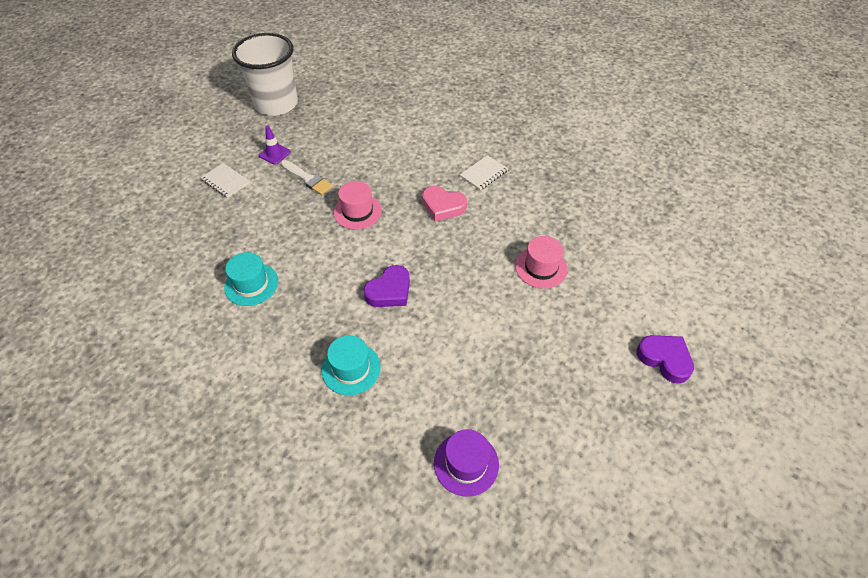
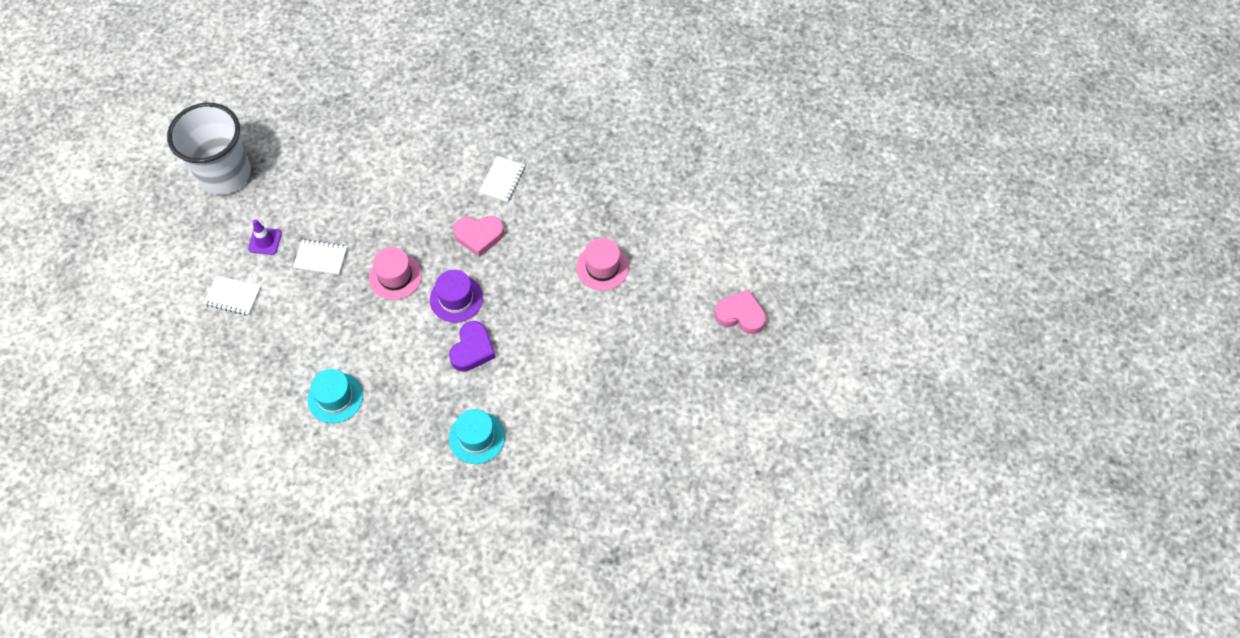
camera: 25 degrees left, 10 degrees up
white brush [281,160,333,195] -> white notebook [293,239,347,275]
purple hat [434,429,499,497] -> purple hat moved to [430,270,483,323]
purple heart [637,335,694,384] -> pink heart [714,289,766,334]

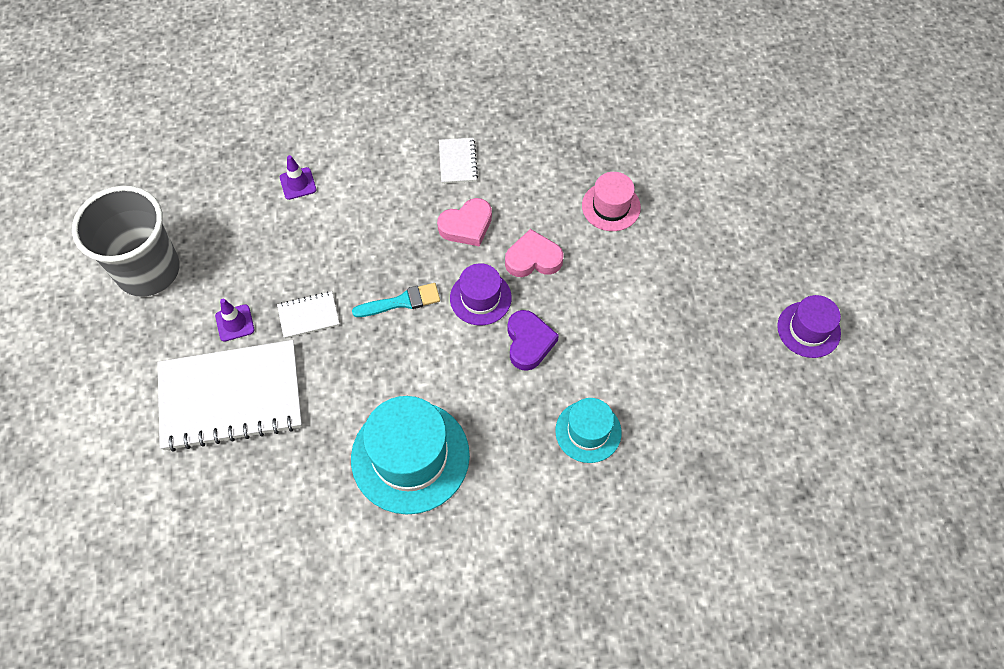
camera: 25 degrees left, 0 degrees up
white cup [167,102,251,195] -> grey cup [72,186,180,297]
white notebook [204,276,261,315] -> white notebook [157,340,302,451], size x2.34
turquoise hat [308,369,363,423] -> turquoise hat [351,396,470,514], size x1.77
pink hat [369,247,422,300] -> turquoise brush [352,283,440,317]
pink heart [714,289,766,334] -> pink heart moved to [505,229,564,277]
none -> purple traffic cone [280,155,316,200]
none -> purple hat [777,295,841,358]

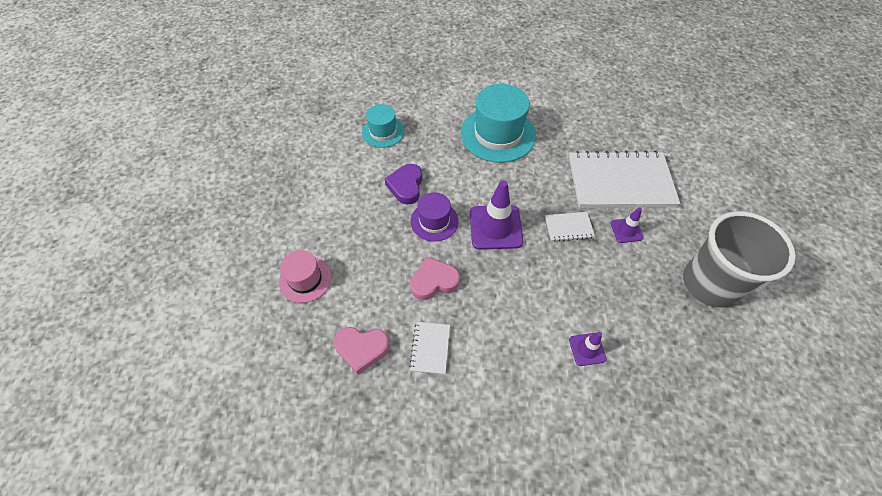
camera: 170 degrees left, 5 degrees down
turquoise brush [352,283,440,317] -> purple traffic cone [470,180,524,250]
pink heart [505,229,564,277] -> pink heart moved to [334,327,390,375]
purple hat [777,295,841,358] -> none

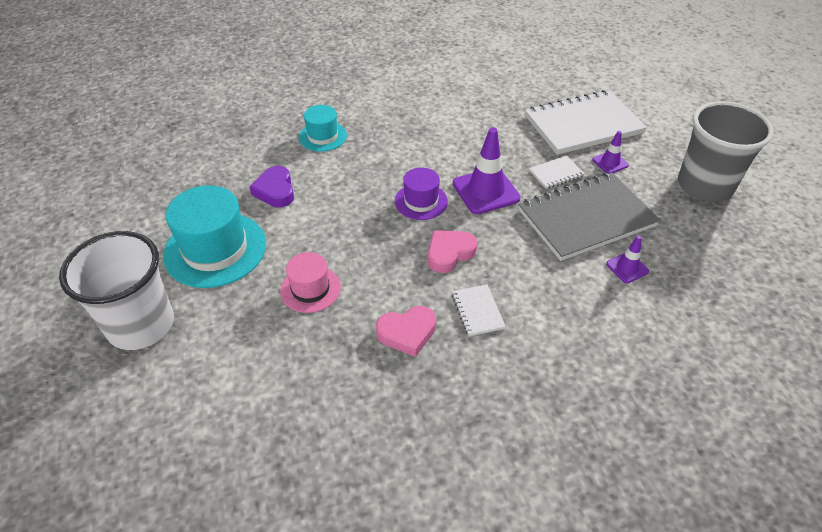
camera: 20 degrees left, 10 degrees down
purple heart [385,164,422,205] -> purple heart moved to [249,166,294,207]
turquoise hat [461,84,536,163] -> turquoise hat moved to [163,185,266,288]
none -> white cup [59,231,174,350]
none -> grey notebook [518,173,660,261]

